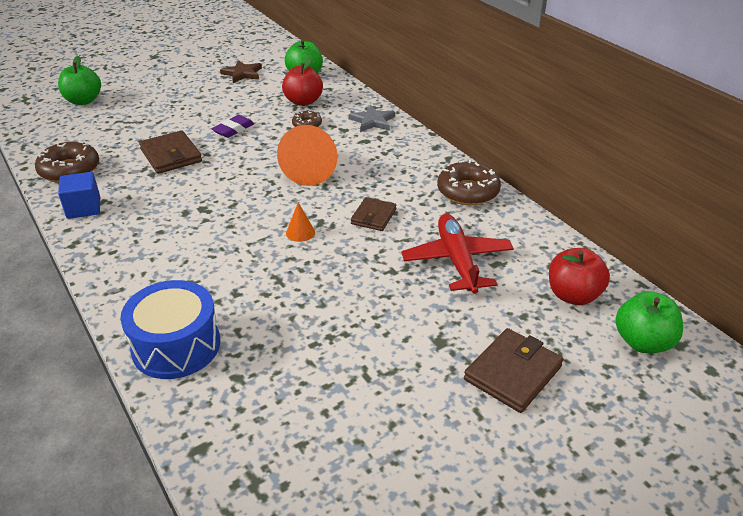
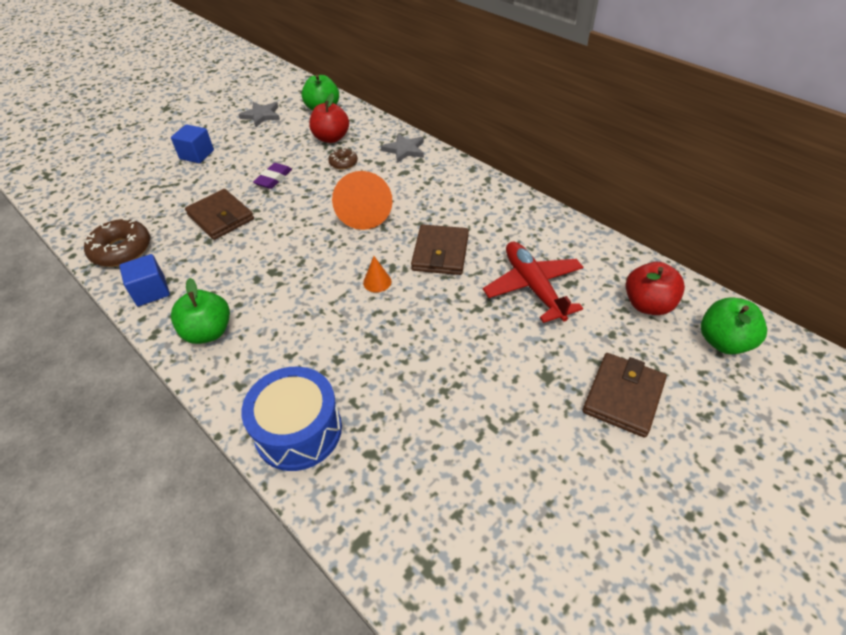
camera: 10 degrees left, 10 degrees up
green apple [58,56,101,105] -> green apple moved to [171,278,230,344]
brown star [220,60,262,83] -> grey star [238,102,280,127]
brown wallet [351,197,397,231] -> brown wallet [411,224,469,275], size x1.52
brown donut [437,160,501,205] -> none
none -> blue cube [171,124,214,163]

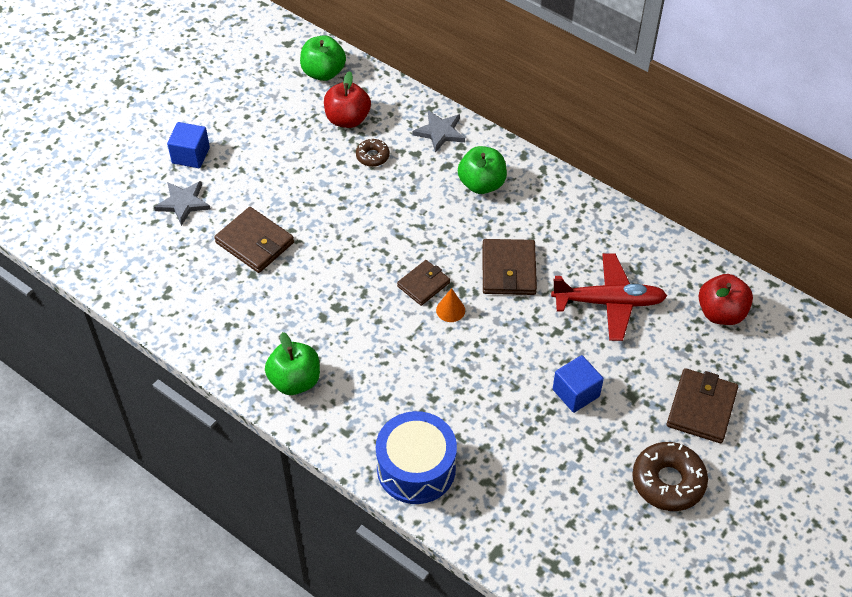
camera: 10 degrees left, 5 degrees up
brown donut [84,219,150,267] -> brown donut moved to [632,442,708,511]
blue cube [119,254,170,306] -> blue cube moved to [553,355,604,413]
grey star [238,102,280,127] -> grey star moved to [154,181,211,226]
purple eraser [253,163,292,189] -> none
orange cone [332,171,393,230] -> none
red plane [483,242,583,323] -> red plane turned 120 degrees clockwise [551,253,667,341]
green apple [701,297,767,355] -> green apple moved to [458,146,507,194]
none -> brown wallet [397,260,450,306]

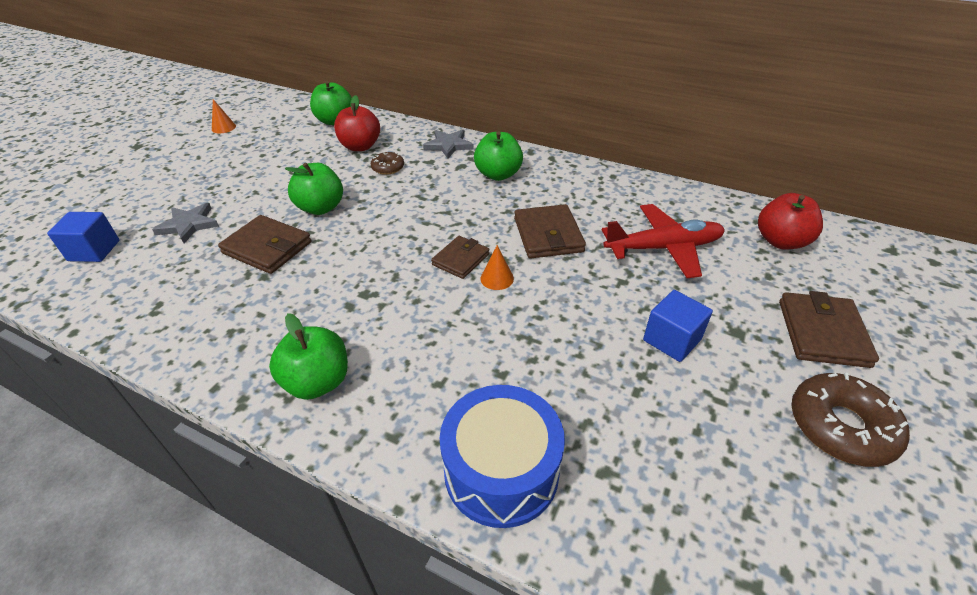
camera: 10 degrees left, 10 degrees down
blue cube [167,122,210,168] -> blue cube moved to [47,212,119,262]
none -> orange cone [212,99,236,133]
none -> green apple [285,163,343,215]

